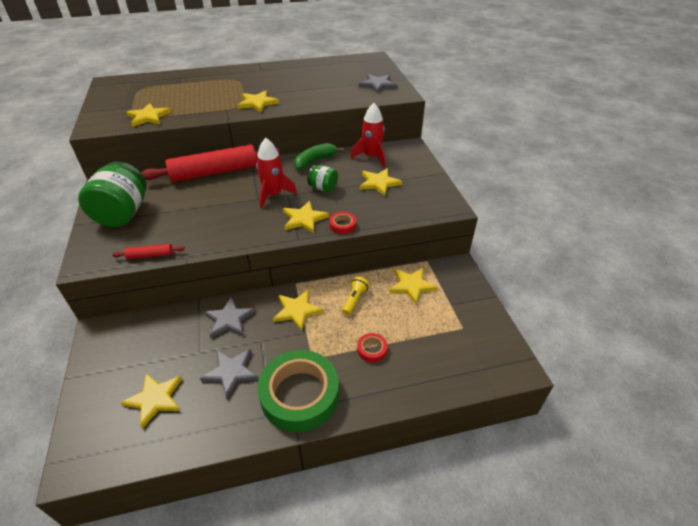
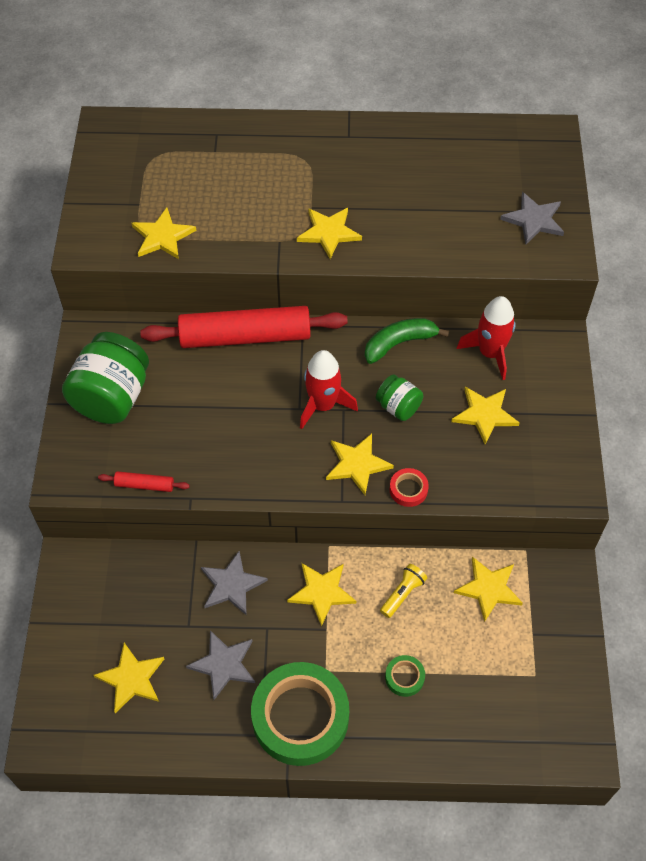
camera: 15 degrees right, 15 degrees up
red tape [357,333,388,363] -> green tape [385,655,425,697]

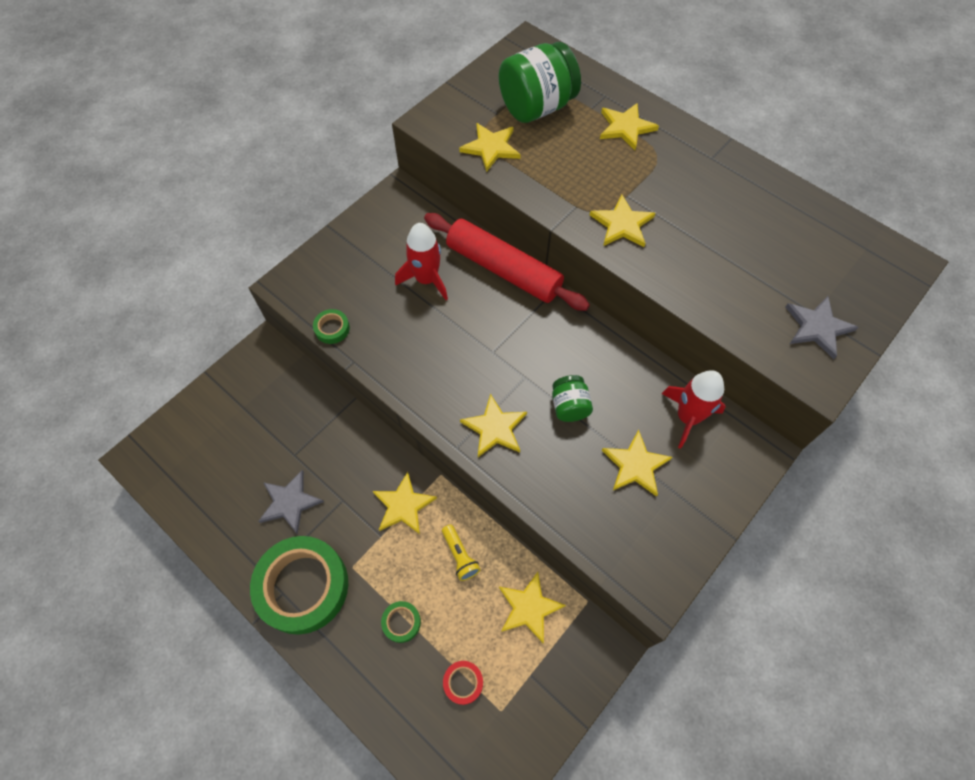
camera: 40 degrees right, 5 degrees up
green jar [62,332,149,424] -> green jar moved to [499,42,581,123]
yellow star [93,643,164,713] -> yellow star moved to [600,103,659,150]
red rolling pin [98,471,190,492] -> green tape [313,309,350,344]
grey star [201,551,268,616] -> none
red rocket [300,350,358,429] -> red rocket moved to [395,223,448,300]
green banana [365,318,449,364] -> none
yellow flashlight [380,564,427,618] -> yellow flashlight turned 75 degrees clockwise [442,524,481,581]
red tape [390,468,429,507] -> red tape moved to [443,661,483,705]

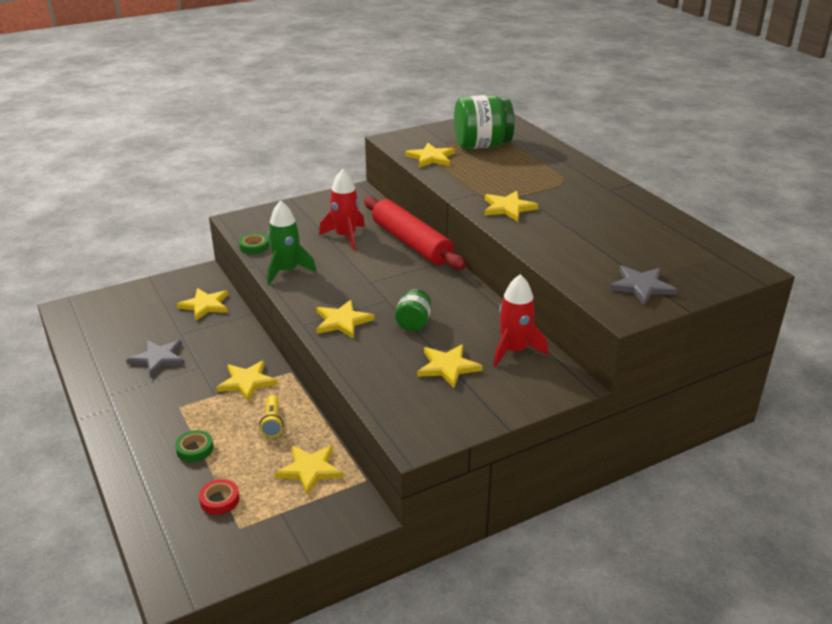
camera: 20 degrees right, 30 degrees down
green tape [250,536,348,634] -> none
yellow star [600,103,659,150] -> yellow star moved to [176,288,228,321]
none -> green rocket [267,201,317,285]

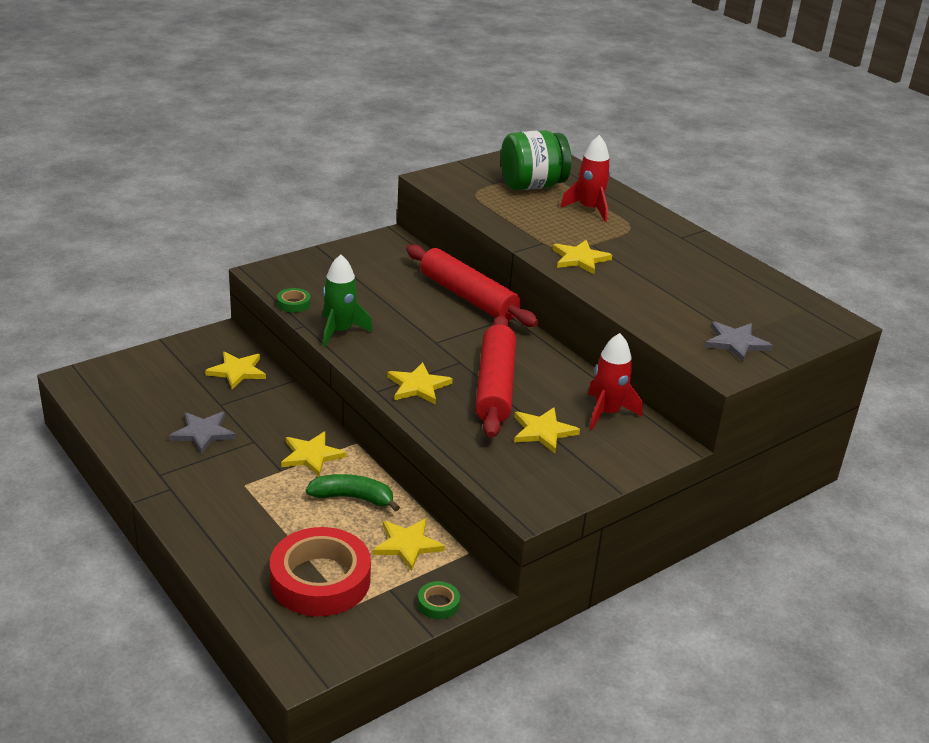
camera: 10 degrees left, 0 degrees up
green tape [175,430,213,462] -> green tape moved to [418,581,460,619]
red tape [199,479,239,515] -> red tape [270,527,371,616], size x2.42
yellow flashlight [259,395,284,437] -> green banana [306,474,400,512]
red rocket [319,169,365,250] -> red rocket moved to [560,135,611,222]
green jar [395,289,431,331] -> red rolling pin [475,315,516,438]
yellow star [405,143,455,168] -> none

